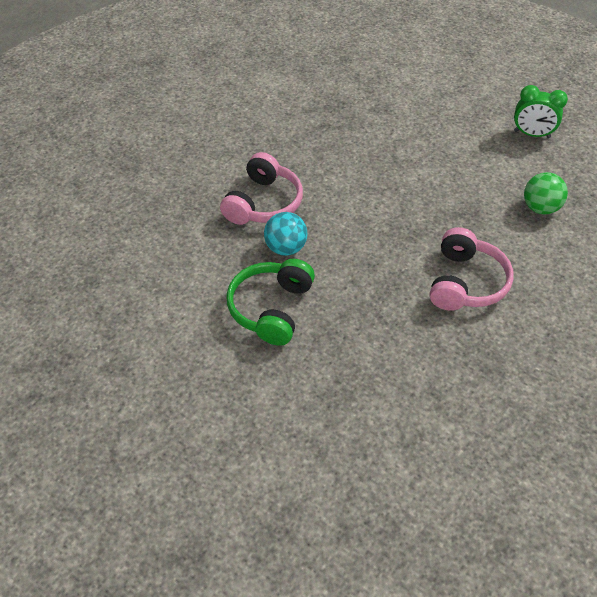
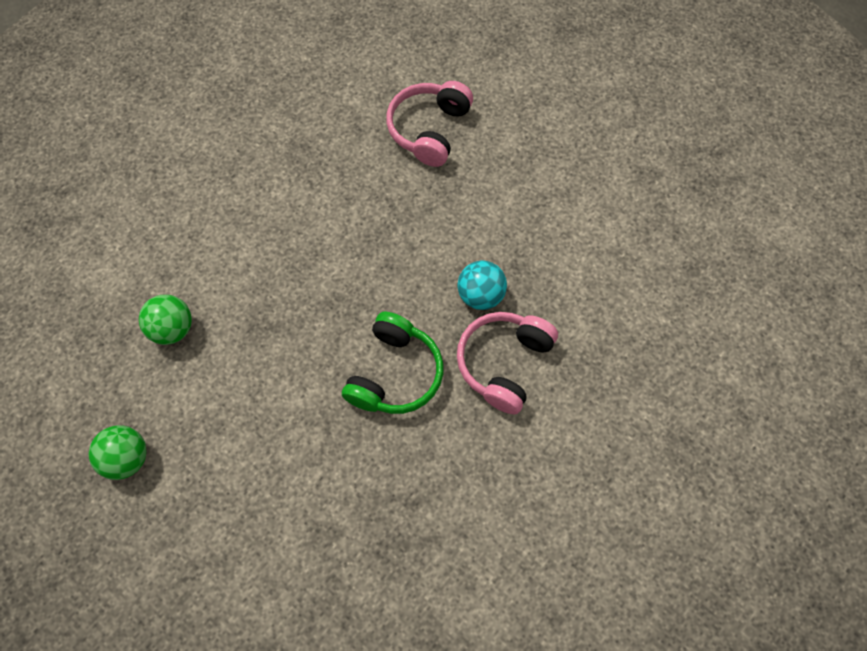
camera: 175 degrees left, 15 degrees up
green headphones [226,259,315,346] -> green headphones moved to [342,312,443,414]
pink headphones [430,227,514,311] -> pink headphones moved to [386,81,473,167]
green clock [514,85,568,138] -> green ball [89,425,147,480]

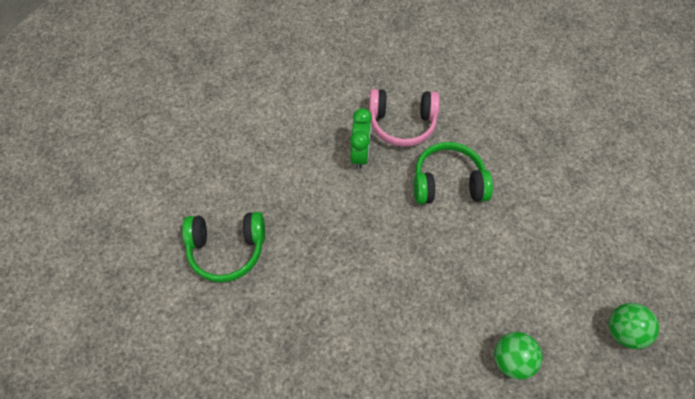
camera: 115 degrees left, 5 degrees down
pink headphones [386,81,473,167] -> green headphones [182,212,265,282]
turquoise ball [458,261,507,310] -> green clock [350,108,372,170]

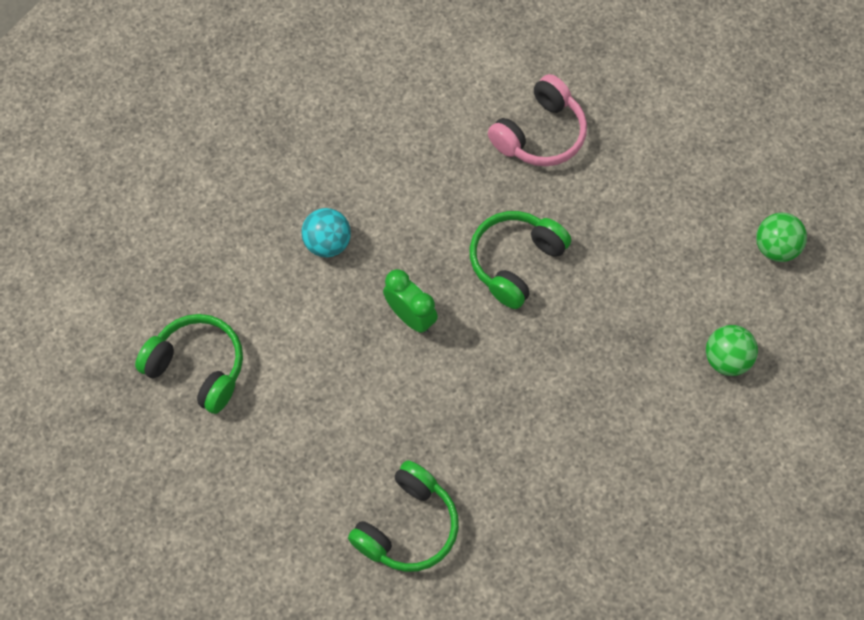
camera: 50 degrees left, 5 degrees up
pink headphones [369,89,440,147] -> pink headphones moved to [488,74,587,166]
none -> green headphones [135,314,243,414]
none -> turquoise ball [301,208,351,257]

